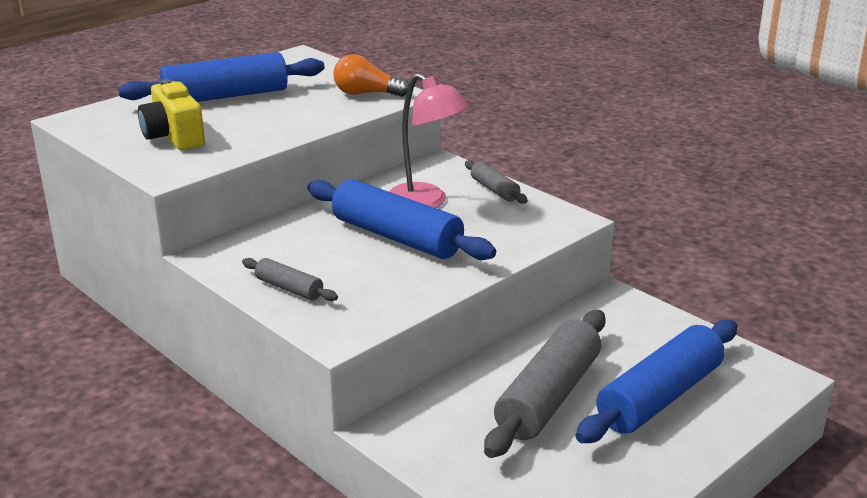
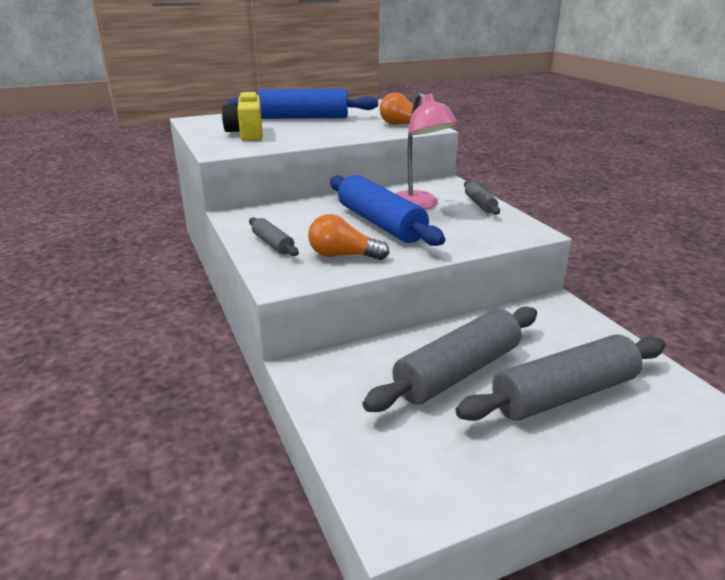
camera: 20 degrees right, 0 degrees up
blue rolling pin [575,319,737,443] -> grey rolling pin [455,334,666,421]
none -> orange light bulb [308,214,389,260]

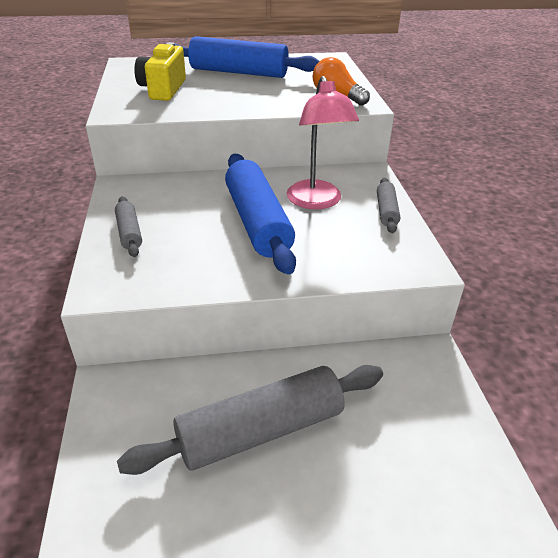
camera: 15 degrees right, 10 degrees up
orange light bulb [308,214,389,260] -> none
grey rolling pin [455,334,666,421] -> none

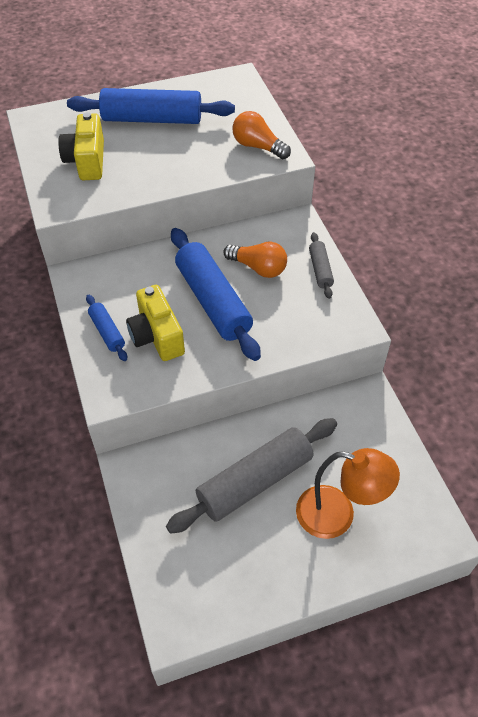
camera: 10 degrees left, 15 degrees up
grey rolling pin [115,196,142,257] -> blue rolling pin [86,295,127,361]
pink lamp [287,76,359,209] -> orange light bulb [223,241,287,278]
none -> yellow camera [126,285,185,361]
none -> orange lamp [296,448,400,539]

